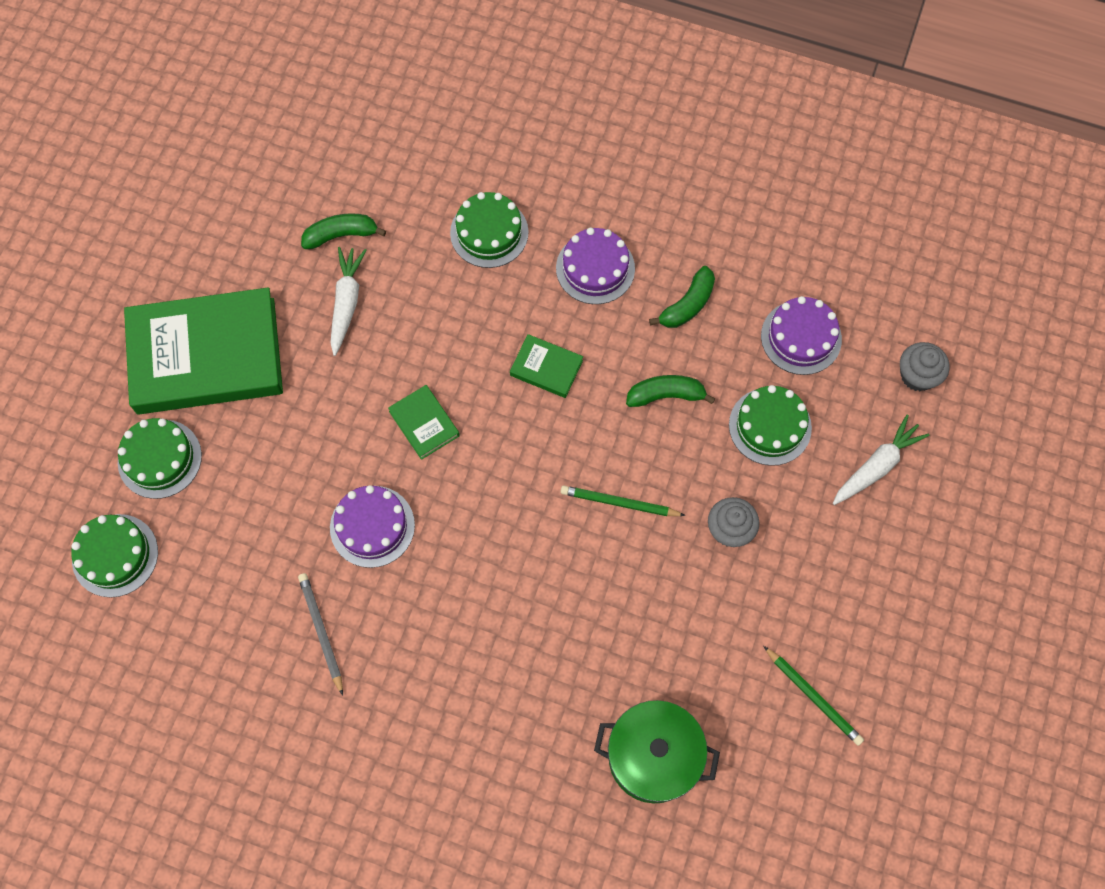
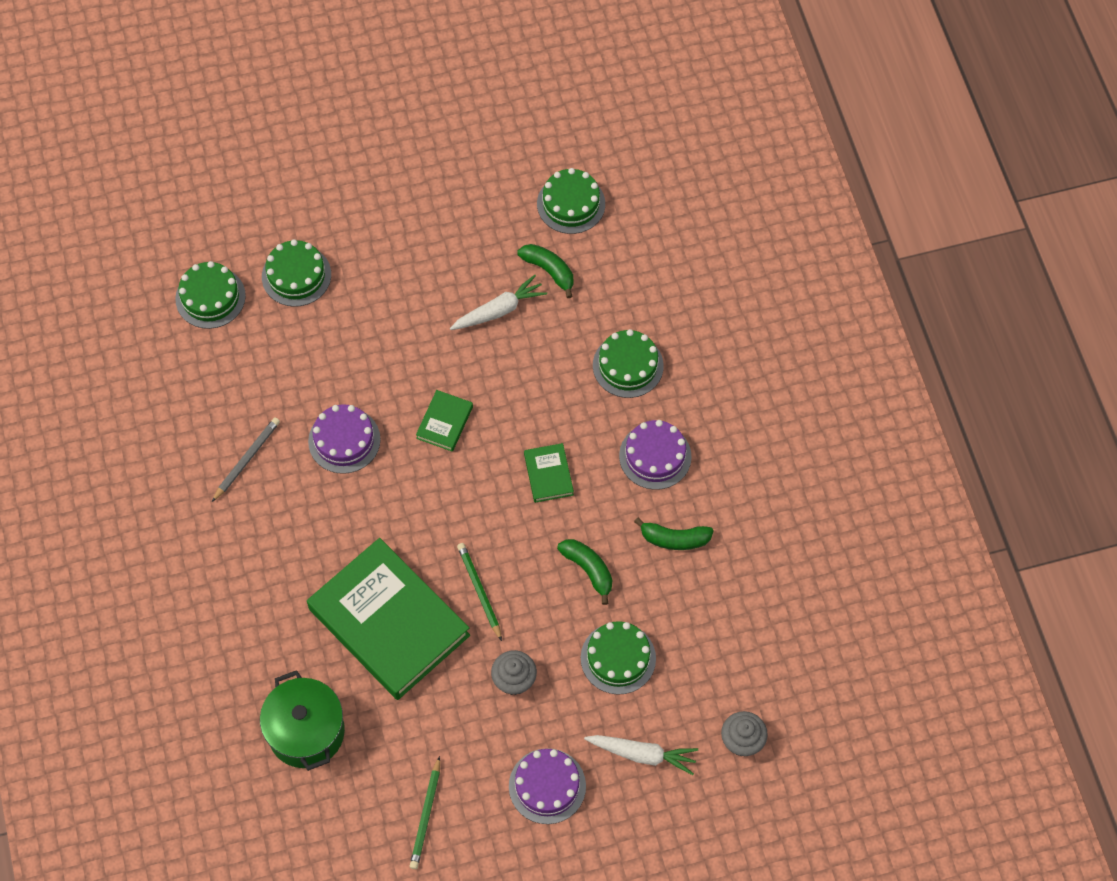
camera: 55 degrees right, 5 degrees down
green book [124,288,283,415] -> green book moved to [307,538,470,700]
purple cake [761,296,842,375] -> purple cake moved to [509,748,586,824]
none -> green cake [537,168,605,234]

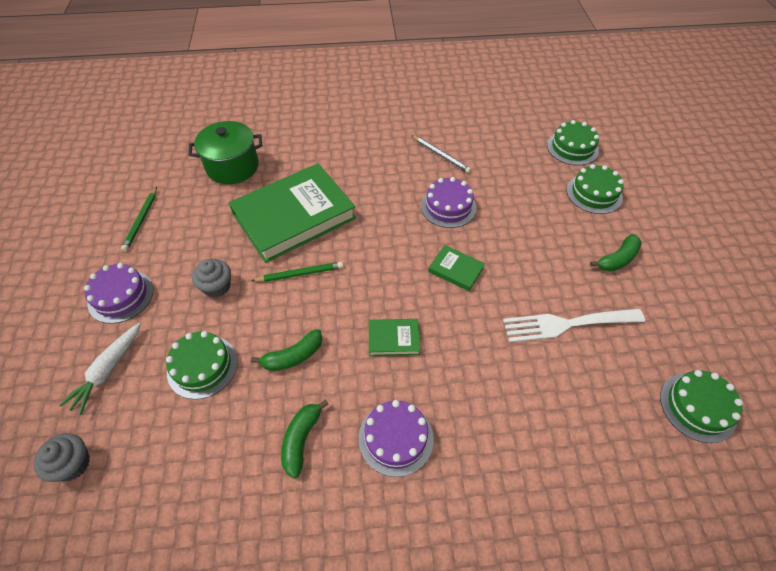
camera: 100 degrees right, 10 degrees down
green pencil [410,756,440,869] -> green pencil turned 105 degrees counterclockwise [121,187,157,252]
white carrot [450,275,547,330] -> white fork [503,309,645,343]
green banana [517,244,573,298] -> green banana moved to [590,234,642,272]
green cake [593,329,664,398] -> none

